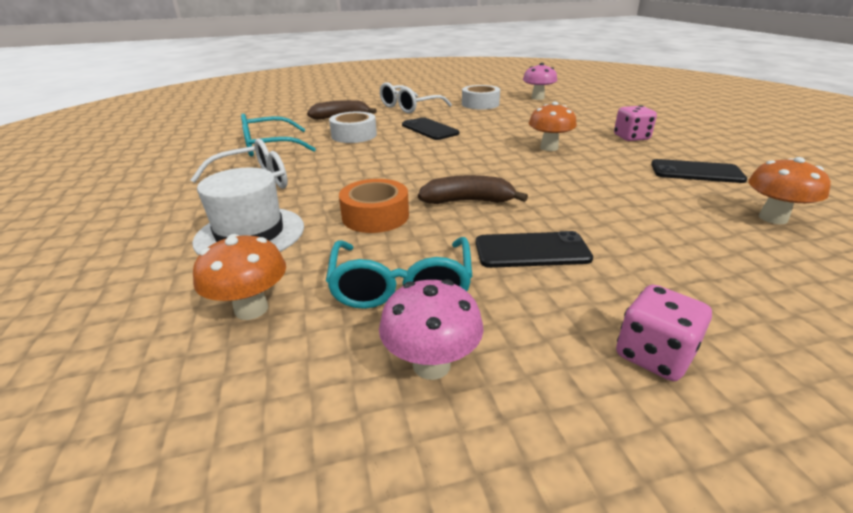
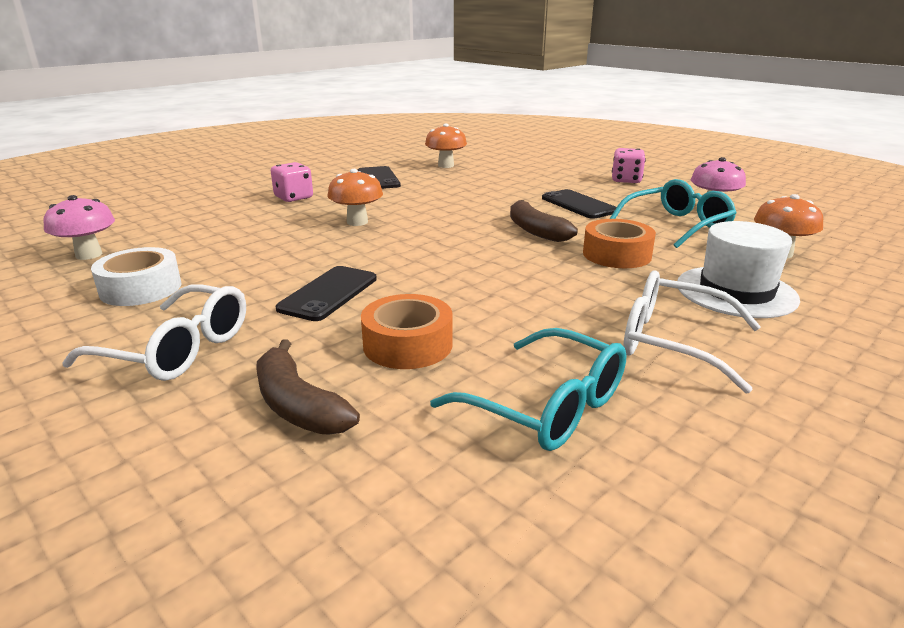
camera: 120 degrees left, 5 degrees down
white tape [329,112,377,143] -> orange tape [361,294,453,369]

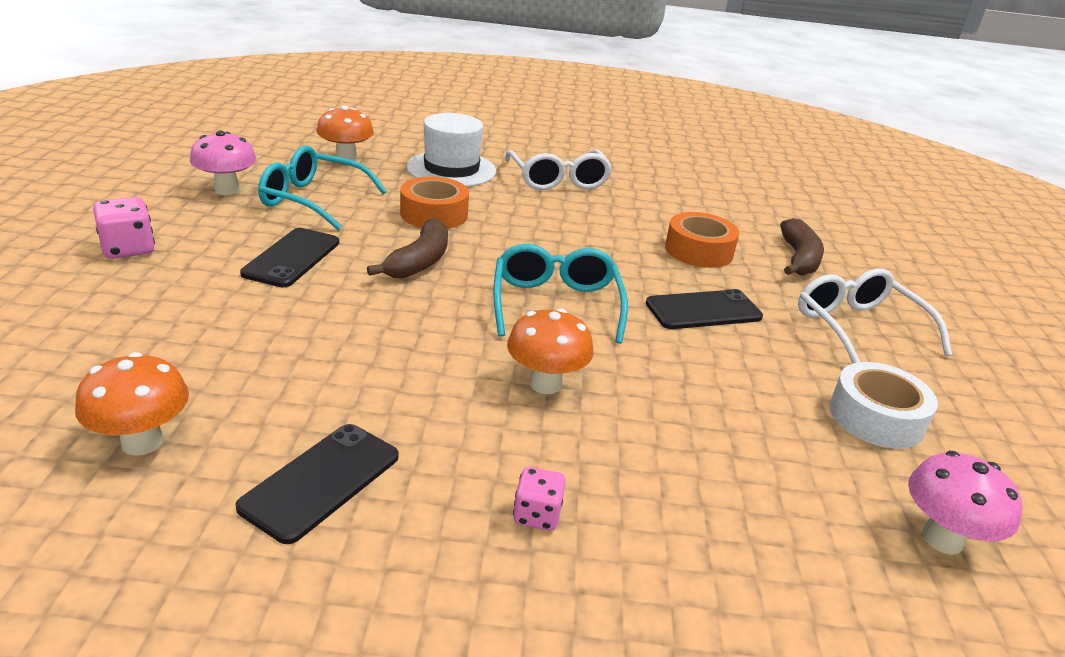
camera: 135 degrees left, 5 degrees up
pink dice [271,162,313,202] -> pink dice [513,467,566,531], size x0.66
turquoise glasses [430,328,627,451] -> turquoise glasses moved to [493,244,628,344]

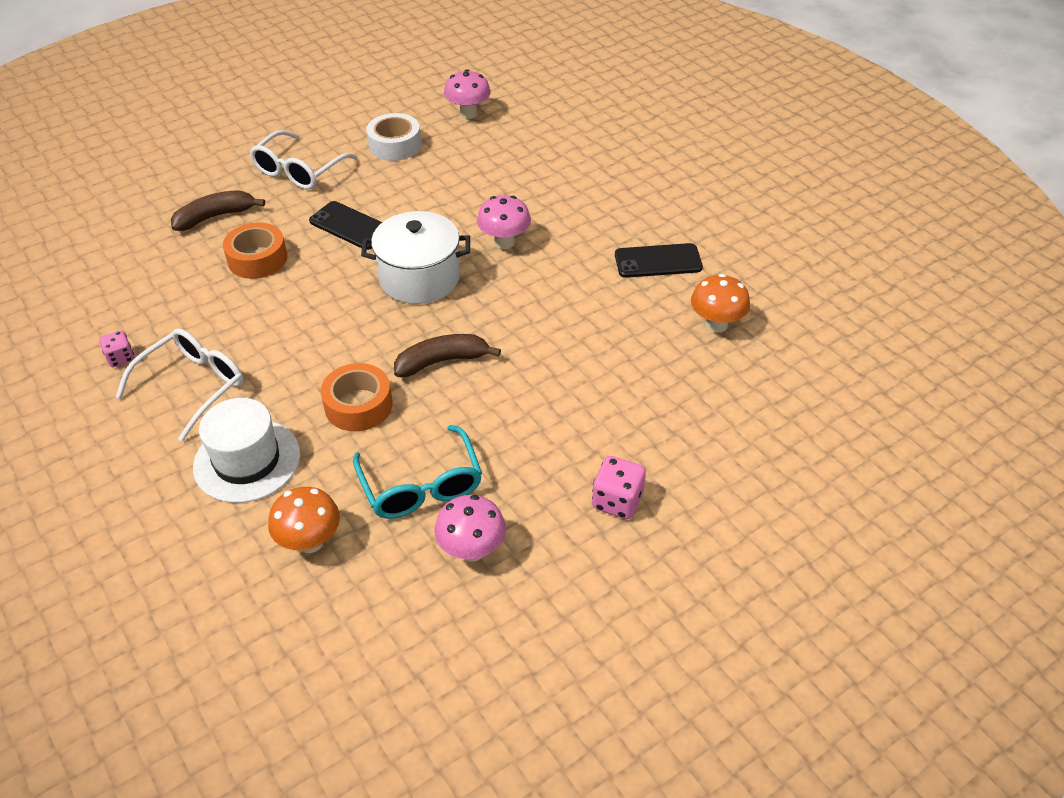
camera: 125 degrees left, 15 degrees up
black phone [240,228,339,288] -> none
turquoise glasses [493,244,628,344] -> white pot [361,211,470,304]
orange mushroom [507,308,594,394] -> pink mushroom [477,195,531,249]
pink dice [513,467,566,531] -> pink dice moved to [99,330,134,367]

